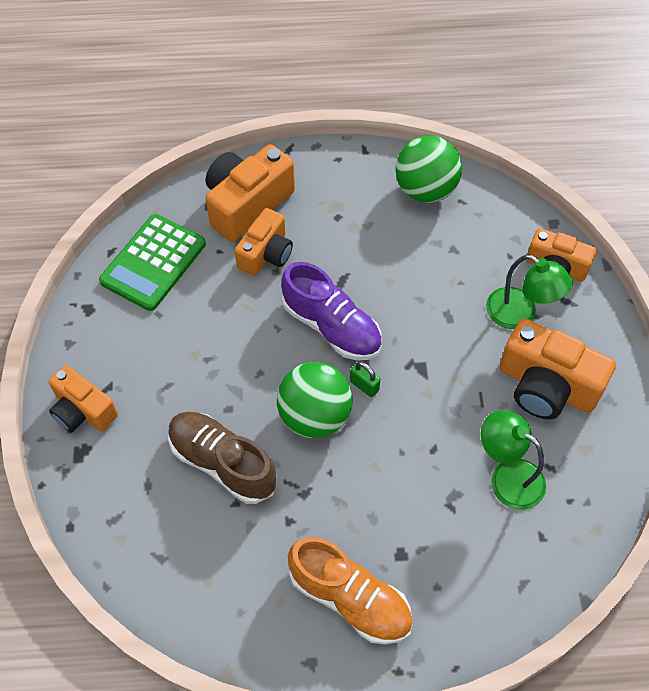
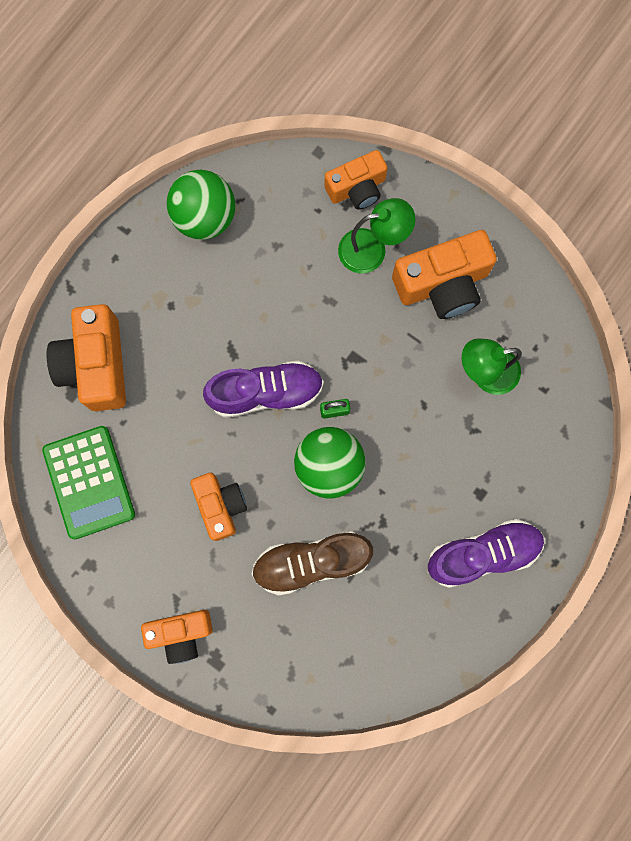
camera: 50 degrees left, 20 degrees up
orange camera [235,208,293,276] -> orange camera moved to [190,473,247,541]
orange shoe [288,537,413,645] -> purple shoe [427,519,545,588]

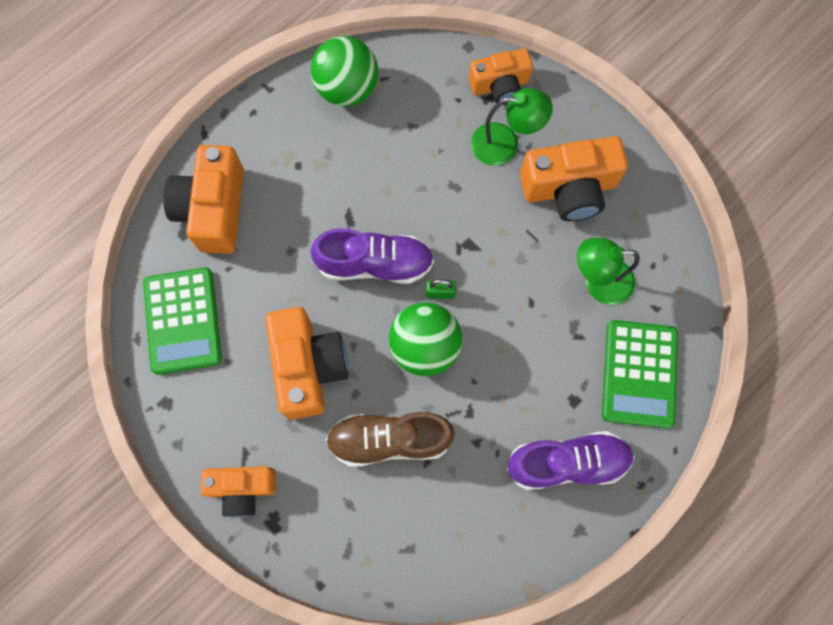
camera: 10 degrees right, 5 degrees down
orange camera [190,473,247,541] -> orange camera [265,307,348,420], size x1.54
none -> green calculator [602,320,678,428]

